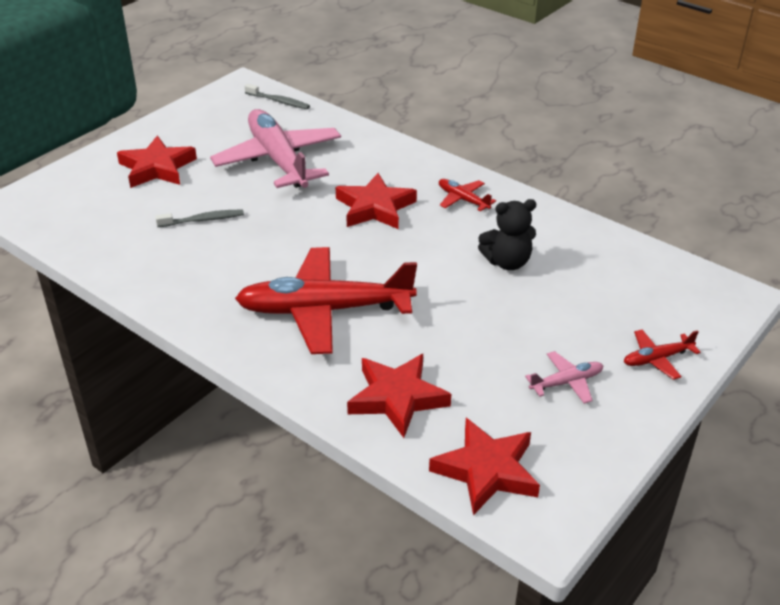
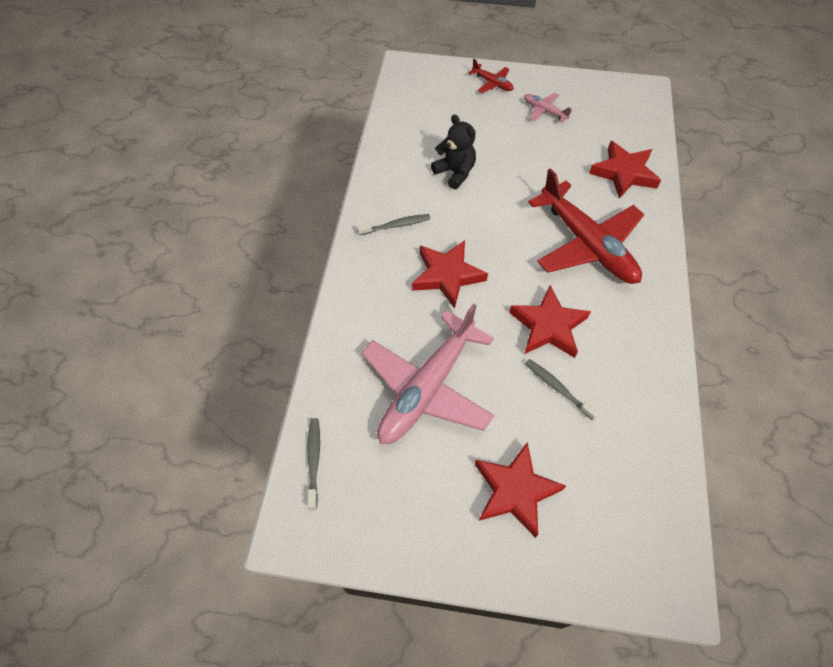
camera: 120 degrees left, 20 degrees up
red star [429,418,540,515] -> red star moved to [509,285,591,358]
red plane [439,179,496,212] -> grey toothbrush [357,214,430,235]

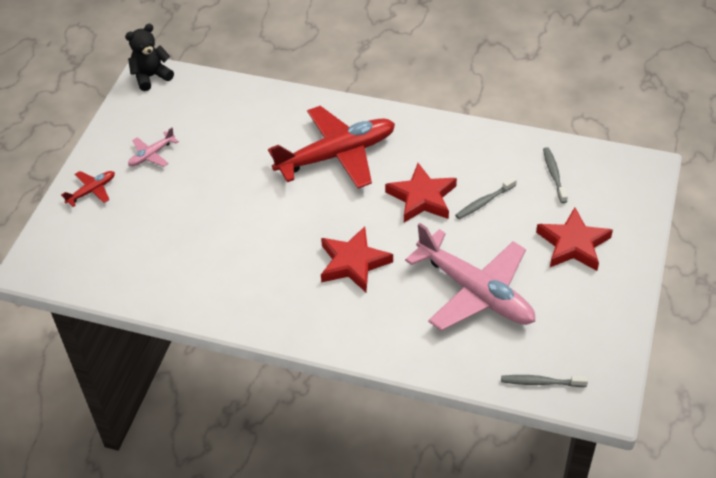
camera: 80 degrees left, 10 degrees down
grey toothbrush [357,214,430,235] -> grey toothbrush moved to [543,147,568,203]
black teddy bear [431,115,476,189] -> black teddy bear moved to [125,24,174,91]
red star [589,141,661,199] -> none

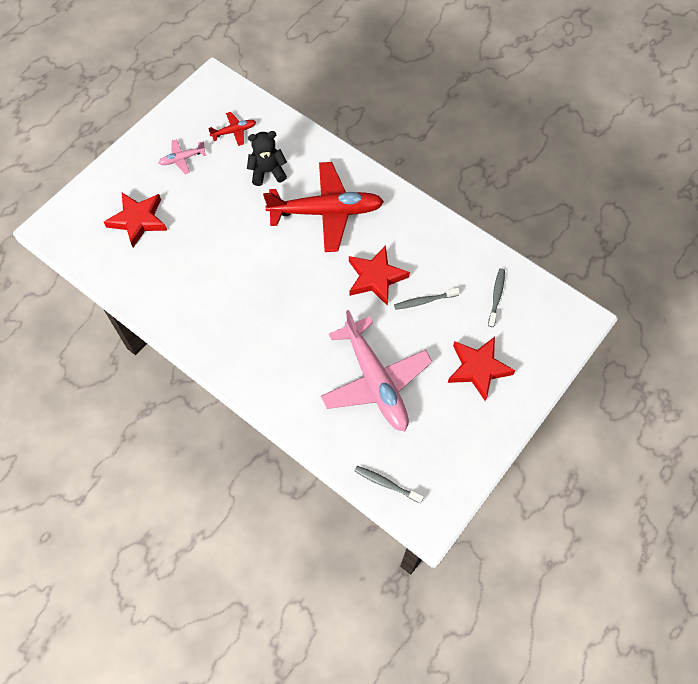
camera: 20 degrees right, 15 degrees up
red plane [61,171,115,207] -> red plane moved to [208,112,256,146]
black teddy bear [125,24,174,91] -> black teddy bear moved to [247,131,287,186]
red star [321,226,393,292] -> red star moved to [104,193,167,248]

